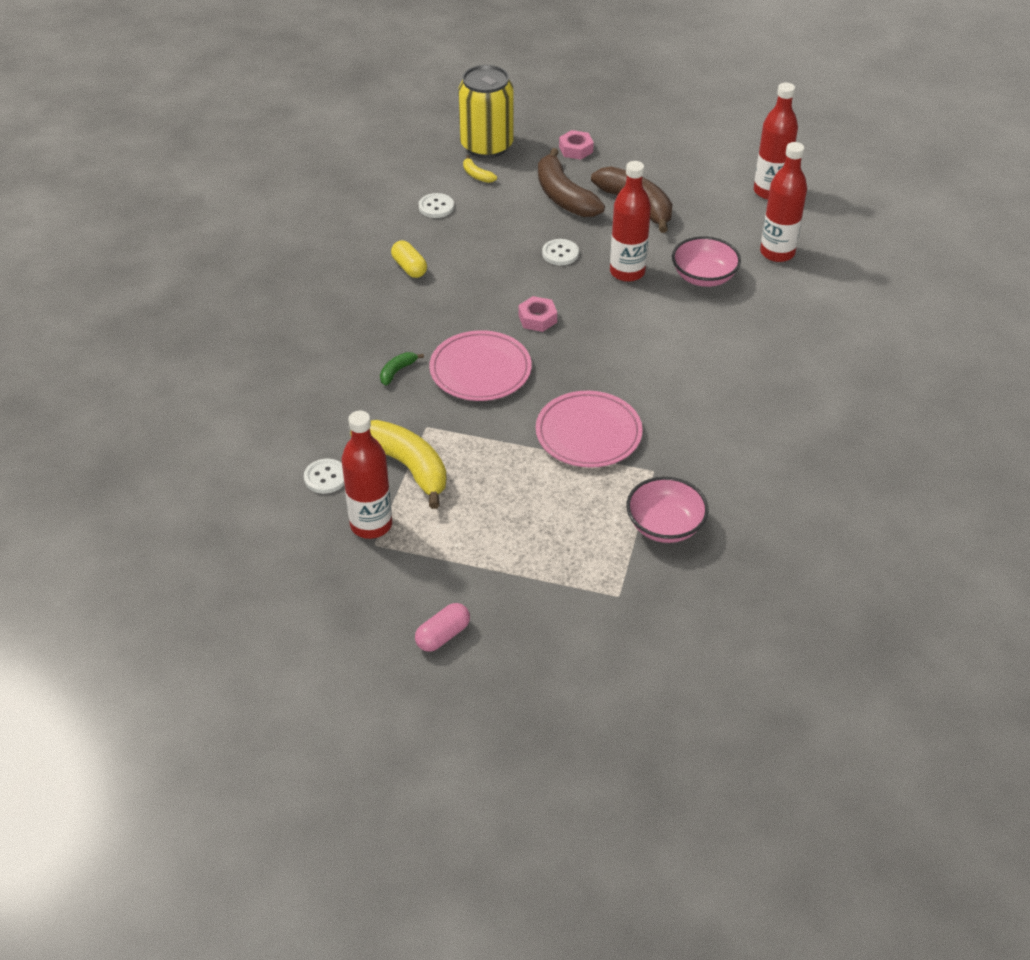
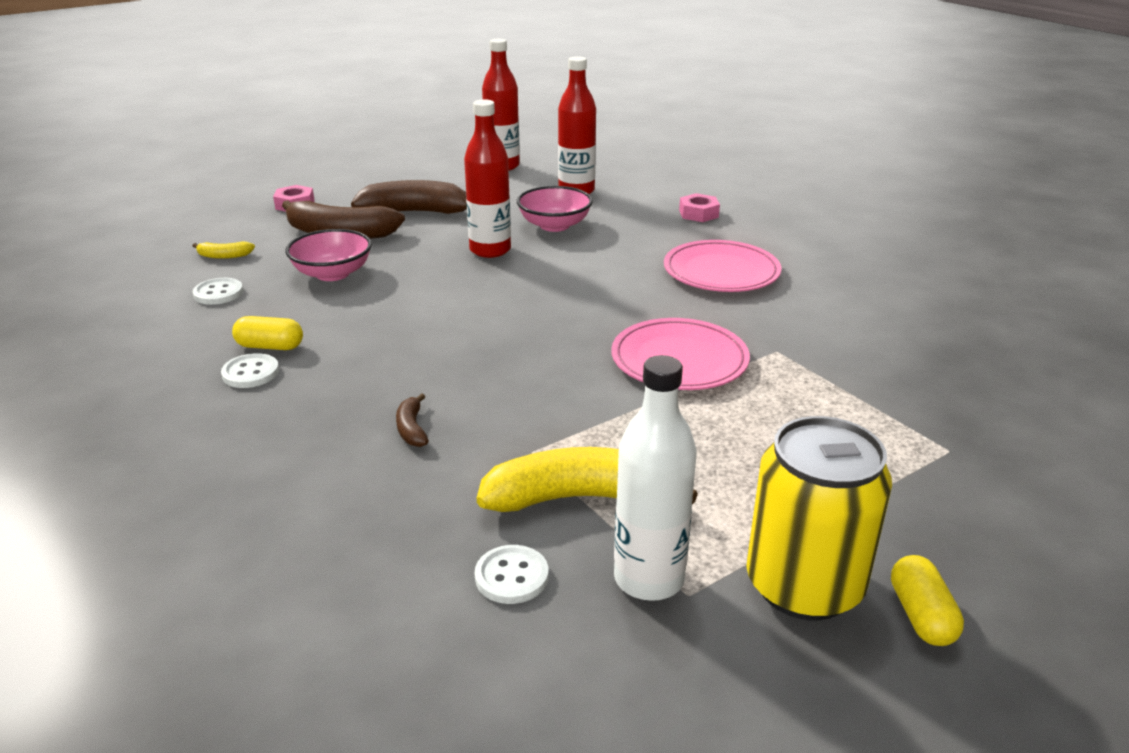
camera: 50 degrees left, 15 degrees down
red bottle [342,411,392,539] -> white bottle [614,355,697,601]
green banana [380,352,424,385] -> brown banana [396,393,429,447]
pink capsule [415,603,470,652] -> yellow capsule [891,555,964,646]
pink plate [429,330,532,401] -> pink plate moved to [664,240,782,292]
yellow can [458,65,513,158] -> yellow can moved to [746,416,892,620]
pink nut [519,296,557,332] -> pink nut moved to [679,193,720,222]
white button [542,239,579,265] -> white button moved to [221,353,279,388]
pink bowl [626,477,709,543] -> pink bowl moved to [285,229,372,281]

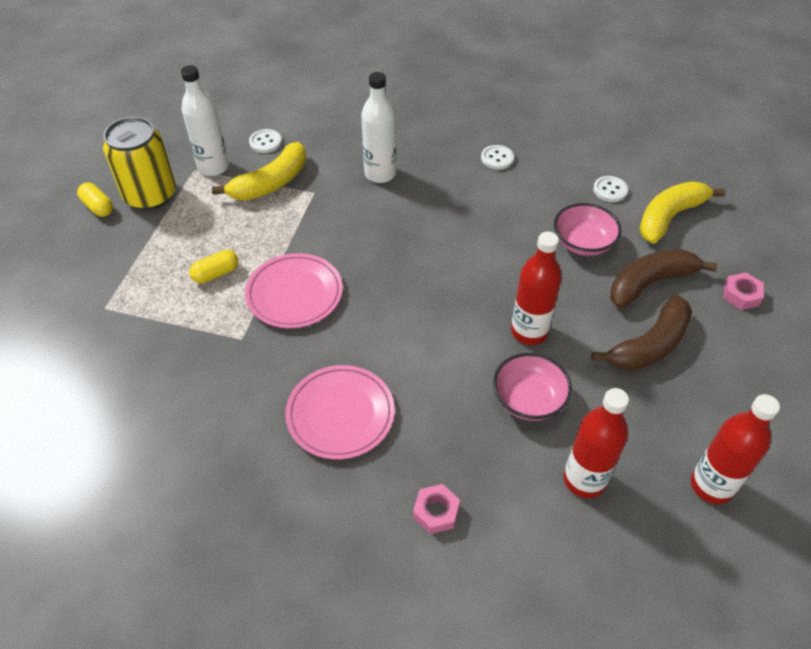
camera: 140 degrees right, 20 degrees up
yellow banana [193,241,255,259] -> yellow banana [639,181,726,244], size x2.25
yellow capsule [232,316,303,350] -> yellow capsule moved to [190,250,238,283]
brown banana [396,393,429,447] -> white bottle [361,72,397,183]

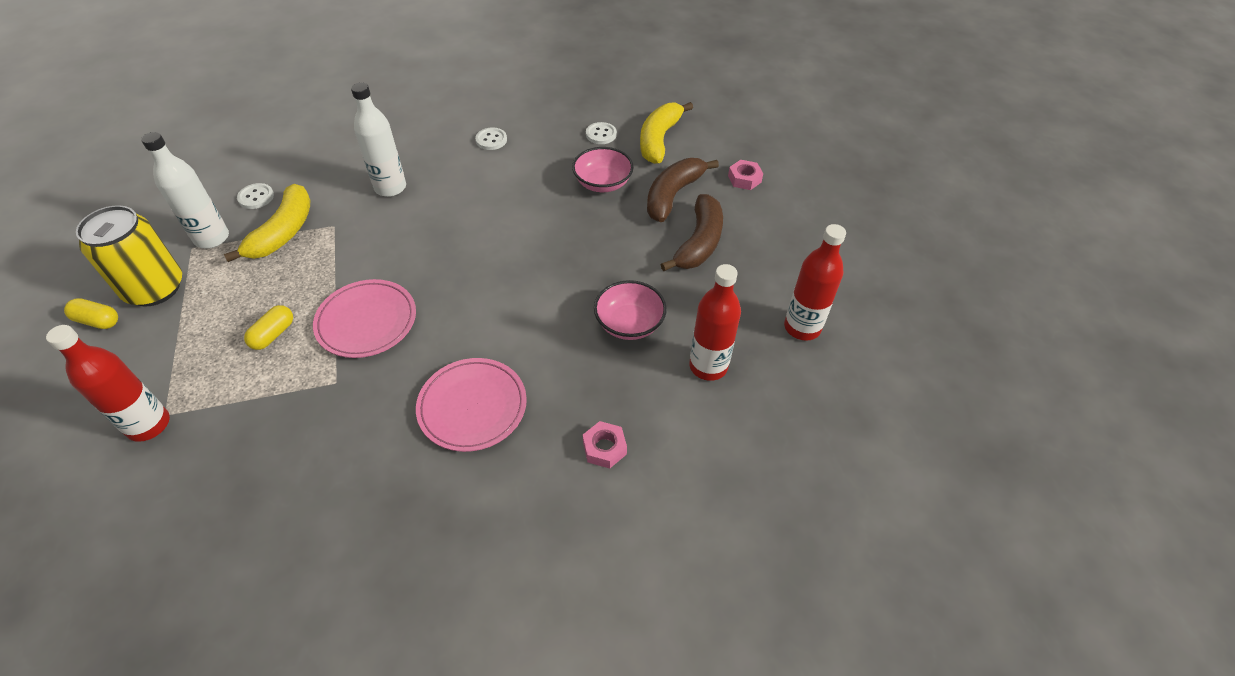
camera: 30 degrees left, 0 degrees up
red bottle [511,231,562,345] -> red bottle moved to [46,325,170,442]

